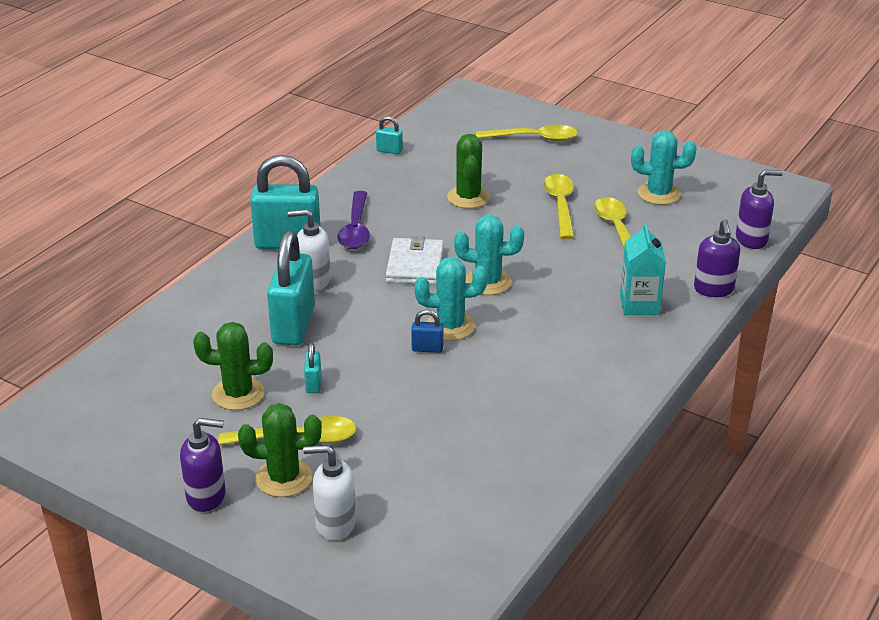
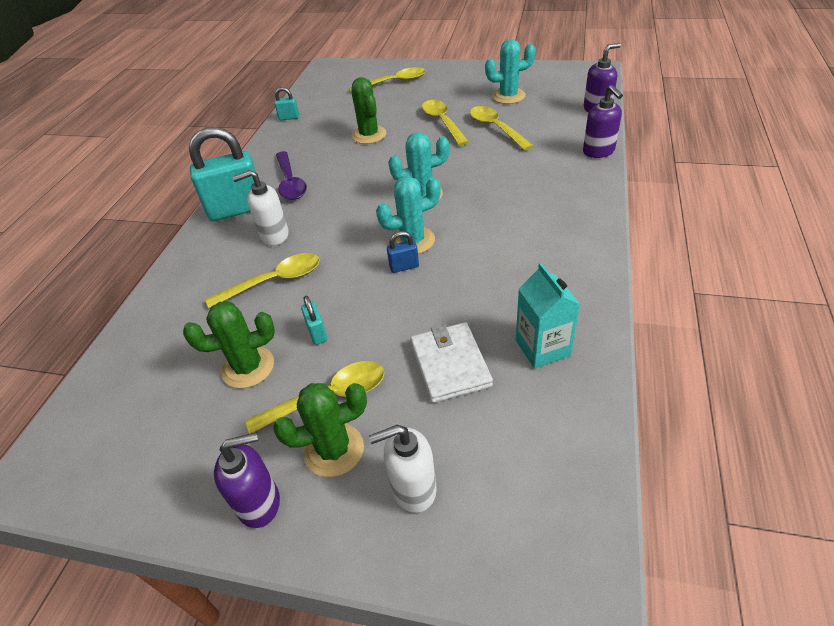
camera: 15 degrees left, 10 degrees up
turquoise padlock [267,230,315,345] -> yellow spoon [205,253,320,309]
white wallet [386,236,444,285] -> white wallet moved to [410,322,493,403]
turquoise carton [620,223,666,315] -> turquoise carton moved to [516,263,580,369]

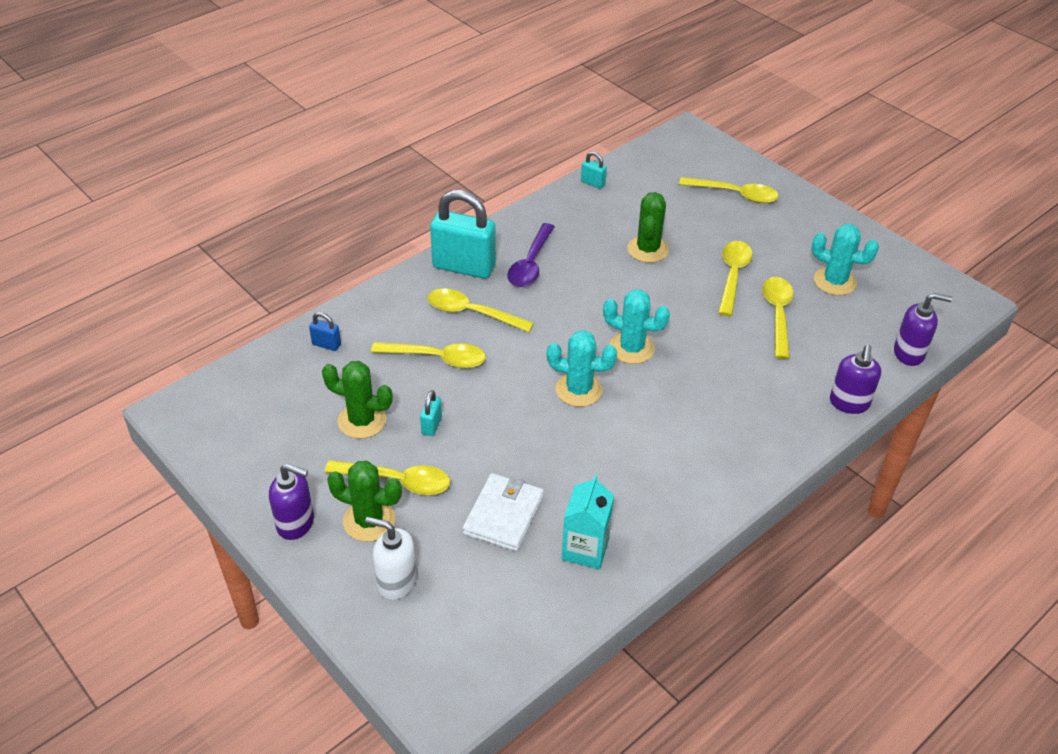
camera: 30 degrees right, 0 degrees up
white soap dispenser [232,170,289,246] -> yellow spoon [427,289,534,332]
blue padlock [387,231,419,273] -> blue padlock moved to [309,312,341,351]

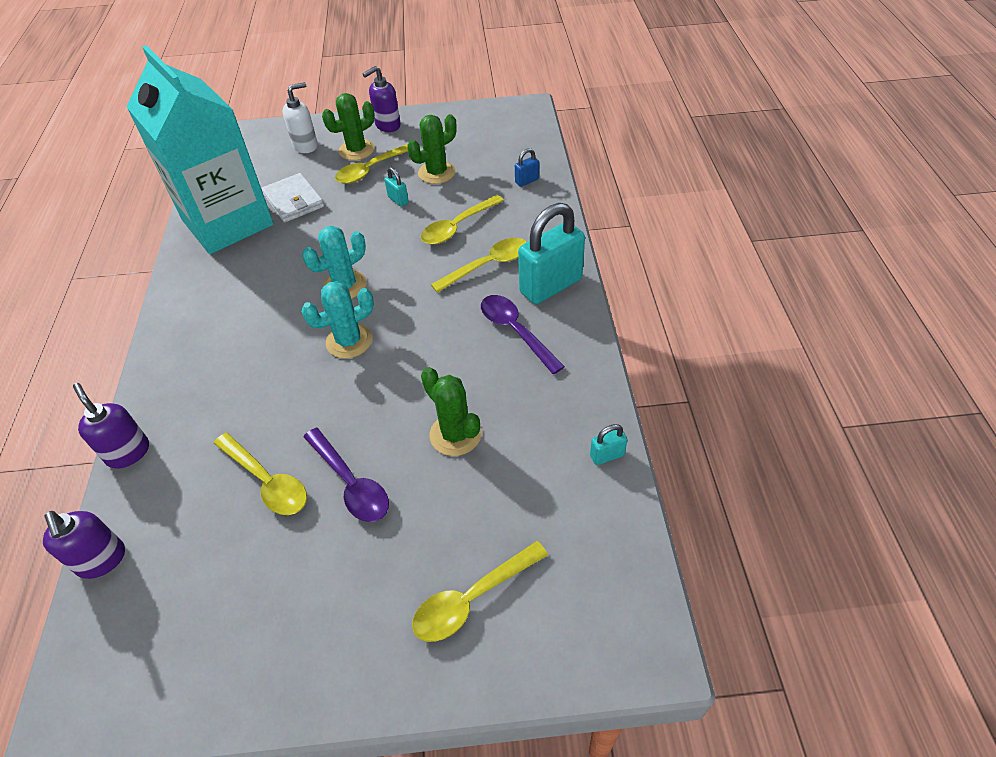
camera: 130 degrees right, 5 degrees up
turquoise carton [562,475,614,569] -> turquoise carton [126,45,274,254], size x2.35
yellow spoon [718,241,753,316] -> purple spoon [303,428,389,522]
turquoise cactus [811,224,879,295] -> none
purple soap dispenser [894,293,952,366] -> purple soap dispenser turned 75 degrees counterclockwise [43,511,125,579]

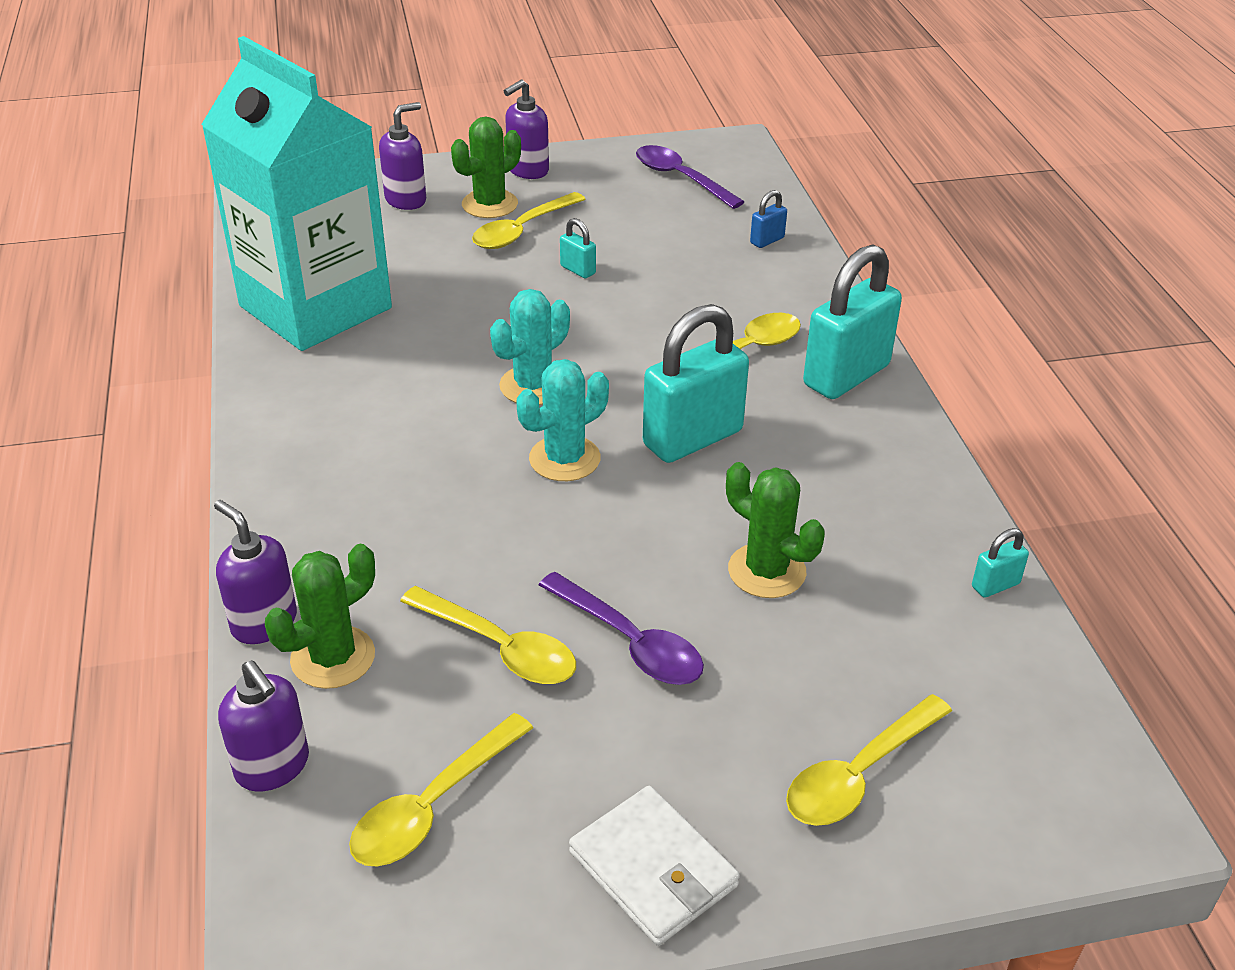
camera: 10 degrees left, 10 degrees down
white wallet [261,173,324,222] -> white wallet moved to [569,786,740,946]
white soap dispenser [283,82,318,153] -> purple soap dispenser [379,102,426,210]
green cactus [407,114,457,184] -> green cactus moved to [265,544,375,689]
yellow spoon [421,195,504,245] -> yellow spoon moved to [349,713,533,867]
purple spoon [481,295,565,374] -> purple spoon moved to [636,145,744,209]
none -> turquoise padlock [643,304,749,463]

